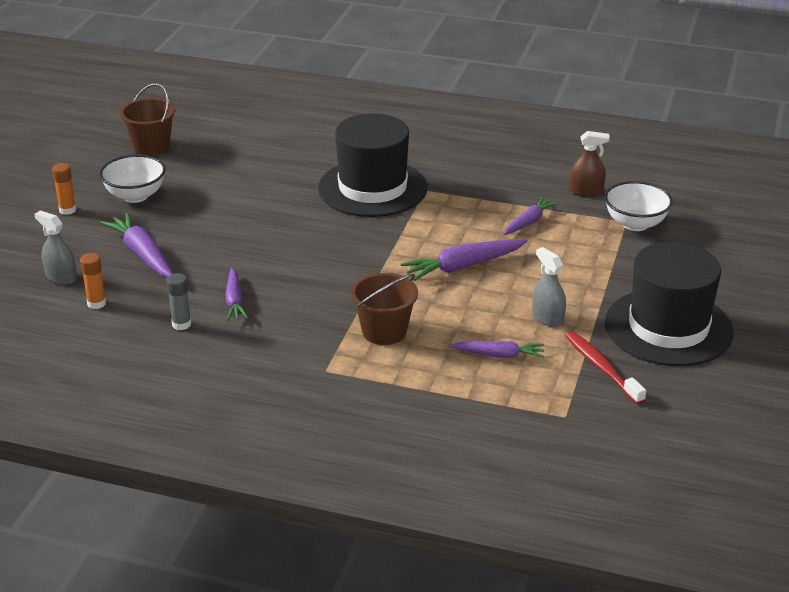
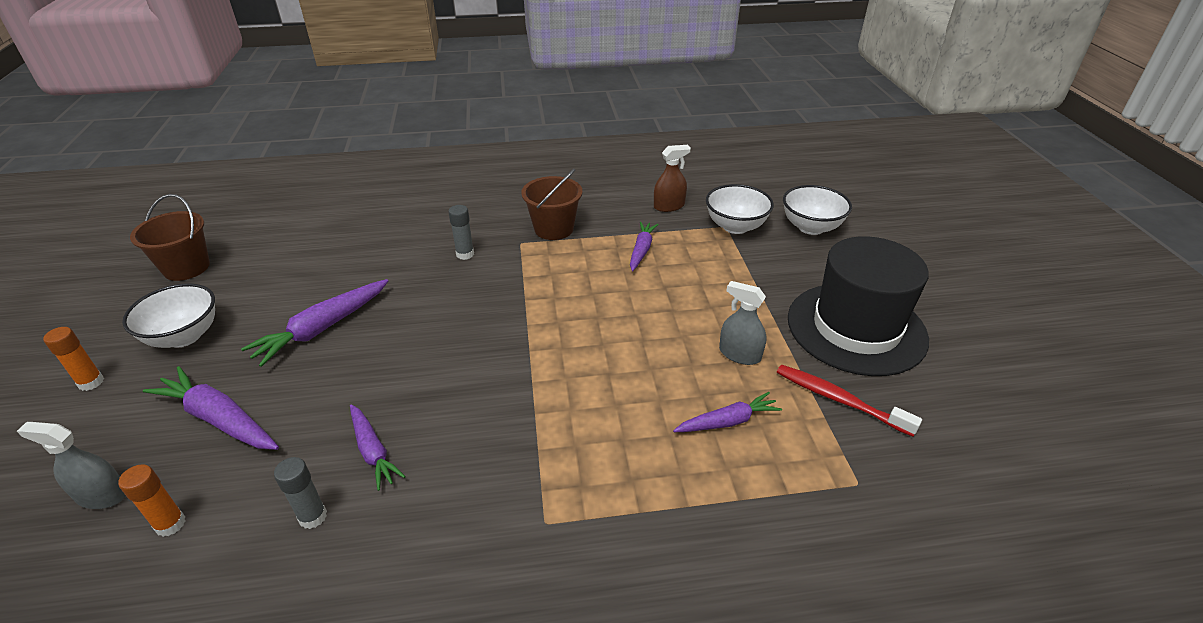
camera: 25 degrees left, 5 degrees up
black hat [318,114,427,217] -> grey glue stick [448,205,474,260]
brown bucket [351,273,418,345] -> brown bucket moved to [521,169,582,240]
purple carrot [401,239,528,281] -> purple carrot moved to [241,279,388,367]
none -> white bowl [783,185,852,235]

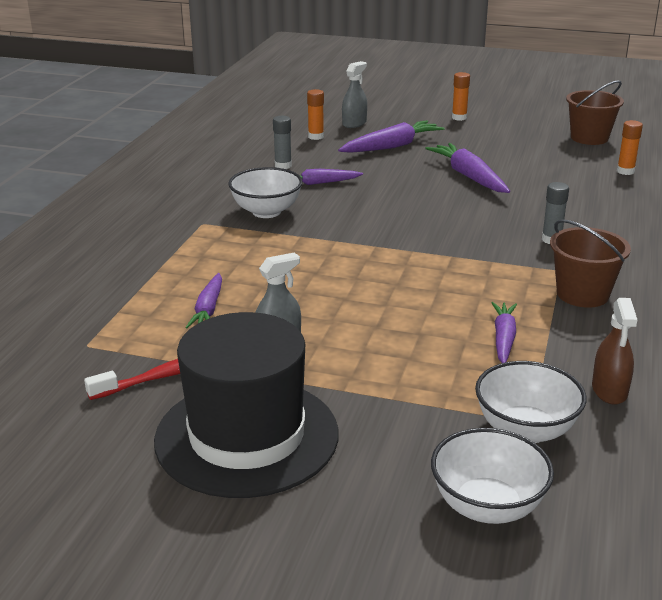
camera: 115 degrees right, 10 degrees down
white bowl [122,283,215,348] -> white bowl moved to [228,167,303,218]
purple carrot [630,222,659,271] -> purple carrot turned 120 degrees counterclockwise [491,302,517,363]
none -> orange glue stick [617,120,643,175]

